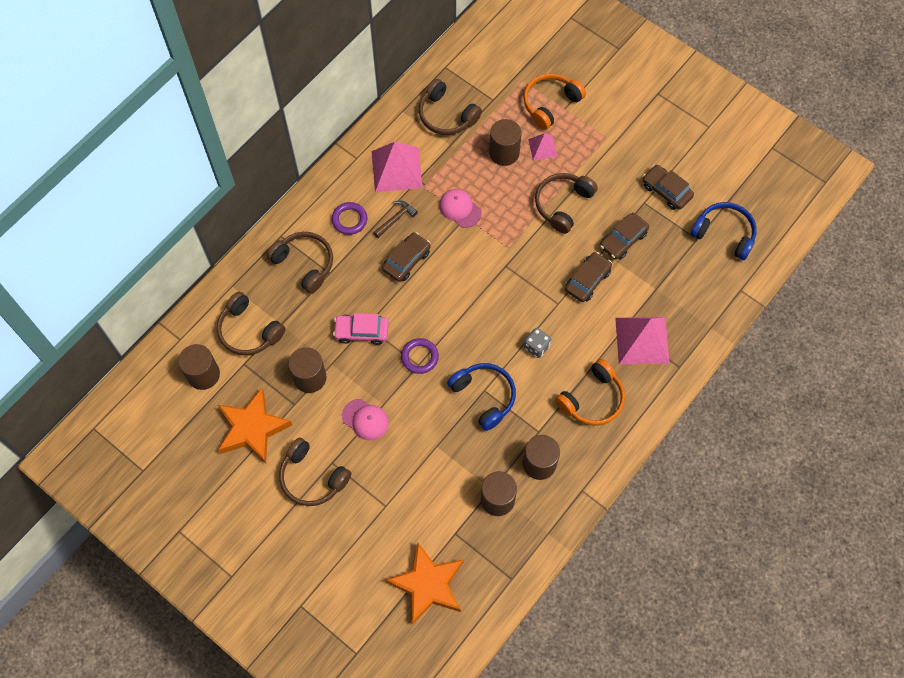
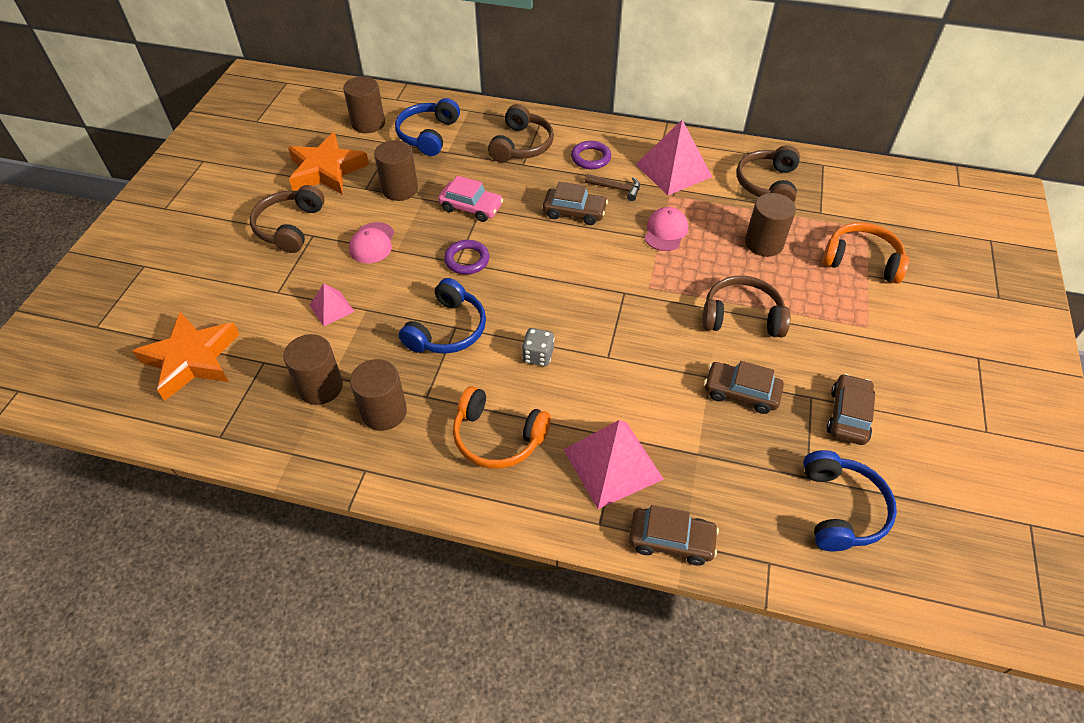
camera: 65 degrees right, 15 degrees down
brown headphones [217,292,285,355] -> blue headphones [395,98,460,156]
pink car [333,313,389,345] -> pink car turned 135 degrees clockwise [438,176,503,222]
pink pyramid [528,133,557,160] -> pink pyramid moved to [309,283,355,326]
brown car [565,252,612,302] -> brown car moved to [629,505,719,566]

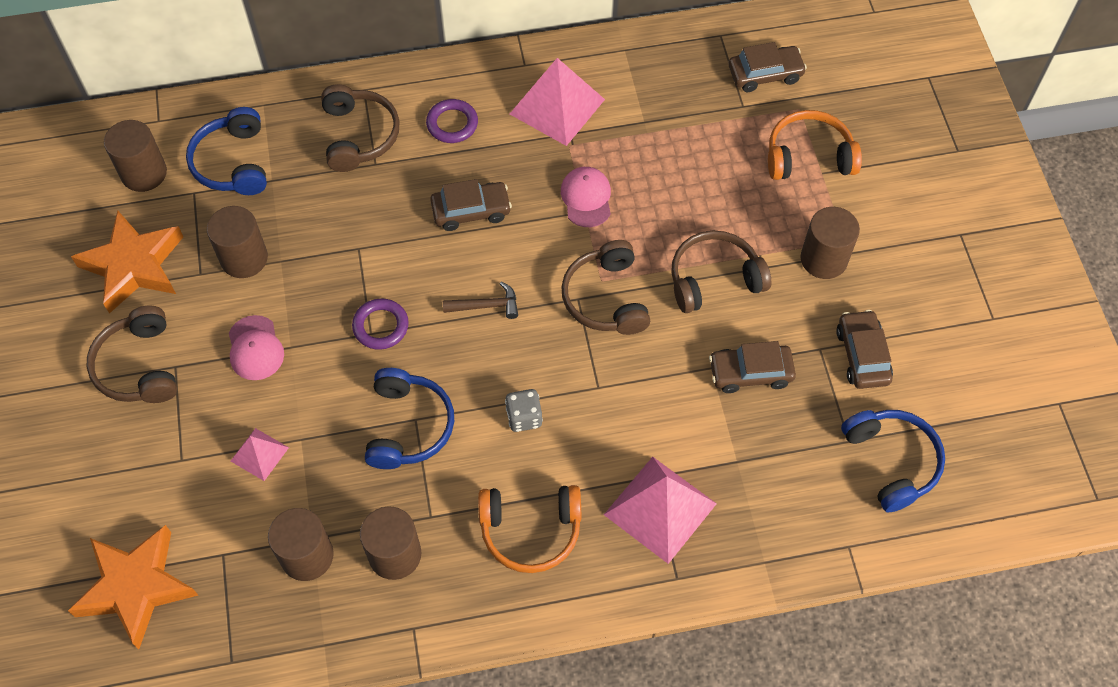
camera: 25 degrees left, 10 degrees up
pink car [438,176,503,222] -> none
brown hammer [585,174,640,201] -> brown hammer moved to [443,282,518,319]
brown car [629,505,719,566] -> brown car moved to [729,42,807,92]
brown headphones [737,145,800,202] -> brown headphones moved to [561,240,650,335]
brown cylinder [745,193,796,257] -> brown cylinder moved to [801,207,860,279]

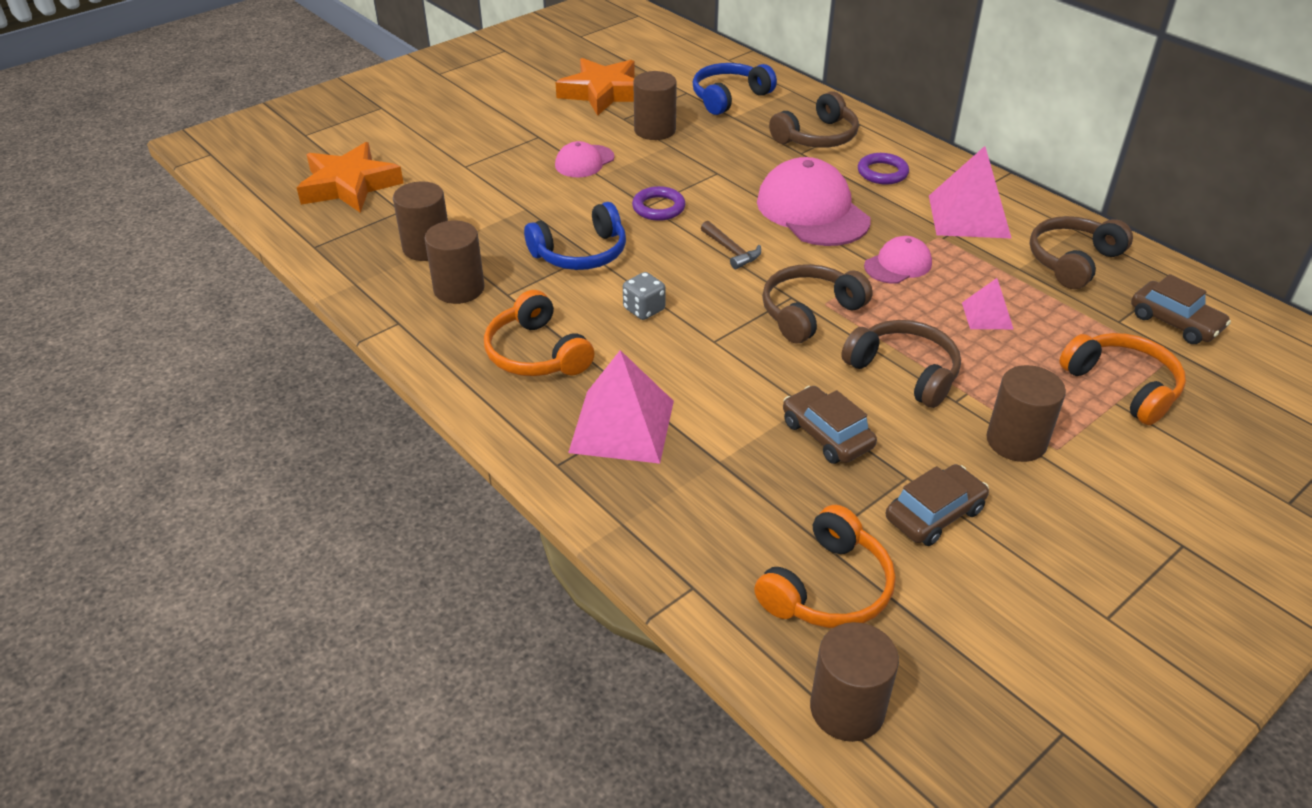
camera: 60 degrees right, 20 degrees down
brown headphones [87,306,177,403] -> brown headphones moved to [1029,216,1133,289]
brown cylinder [104,120,167,192] -> brown cylinder moved to [810,622,899,742]
pink pyramid [231,428,289,481] -> pink pyramid moved to [962,278,1013,329]
brown car [430,179,512,231] -> pink cap [757,157,871,246]
blue headphones [841,410,945,512] -> orange headphones [754,505,896,628]

